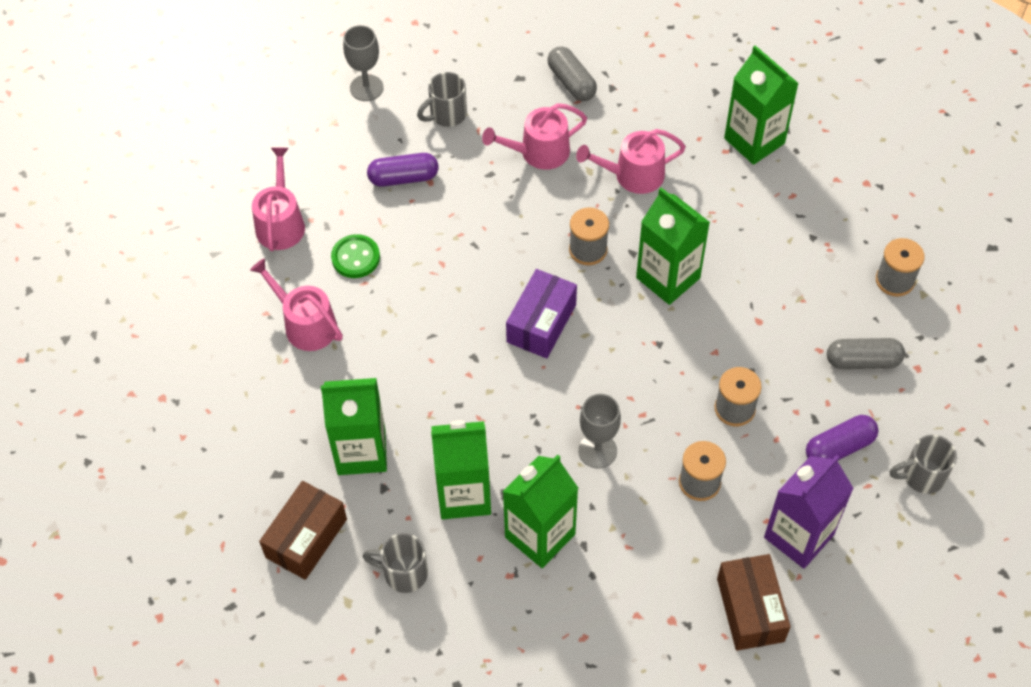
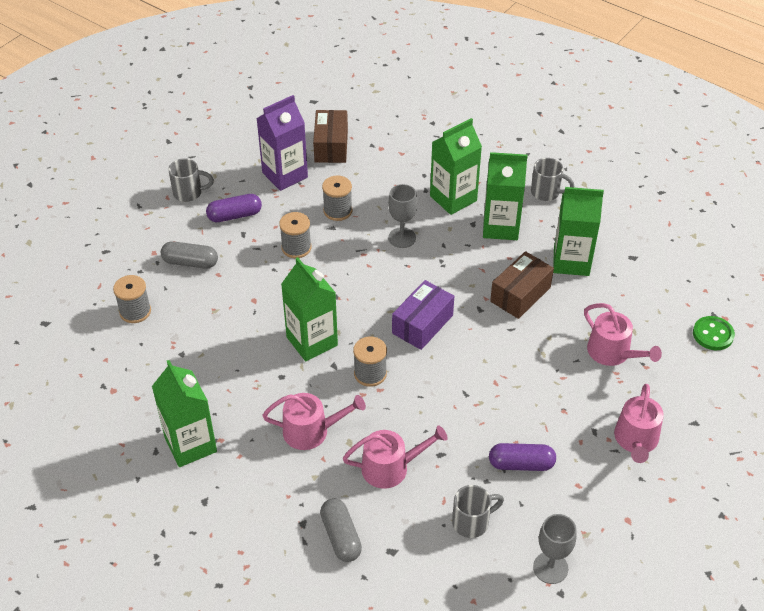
camera: 170 degrees left, 10 degrees down
brown box [259,481,347,580] -> brown box moved to [490,251,554,319]
green button [331,234,380,278] -> green button moved to [693,316,735,350]

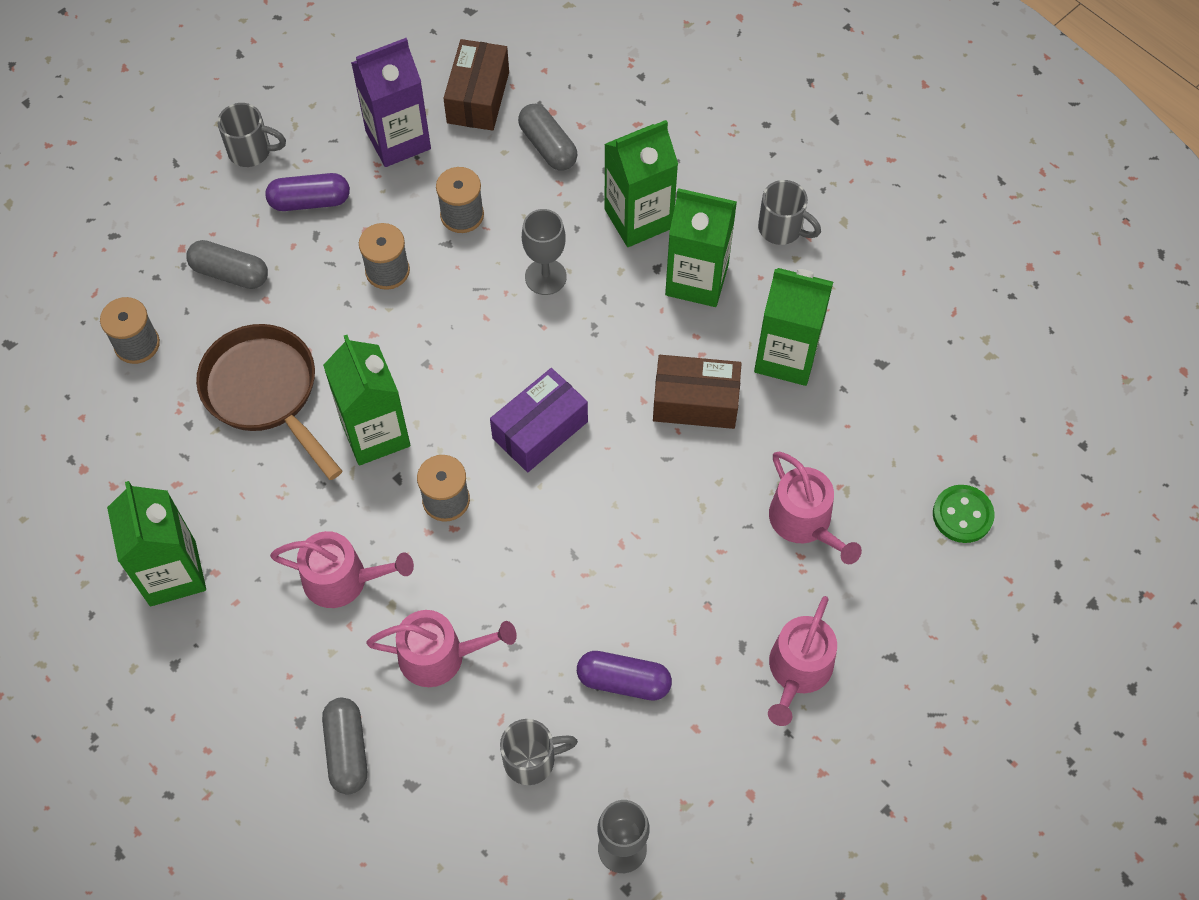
camera: 10 degrees right, 15 degrees up
brown box [490,251,554,319] -> brown box turned 45 degrees clockwise [653,355,742,429]
none -> brown pan [196,324,342,480]
none -> grey capsule [518,104,578,171]

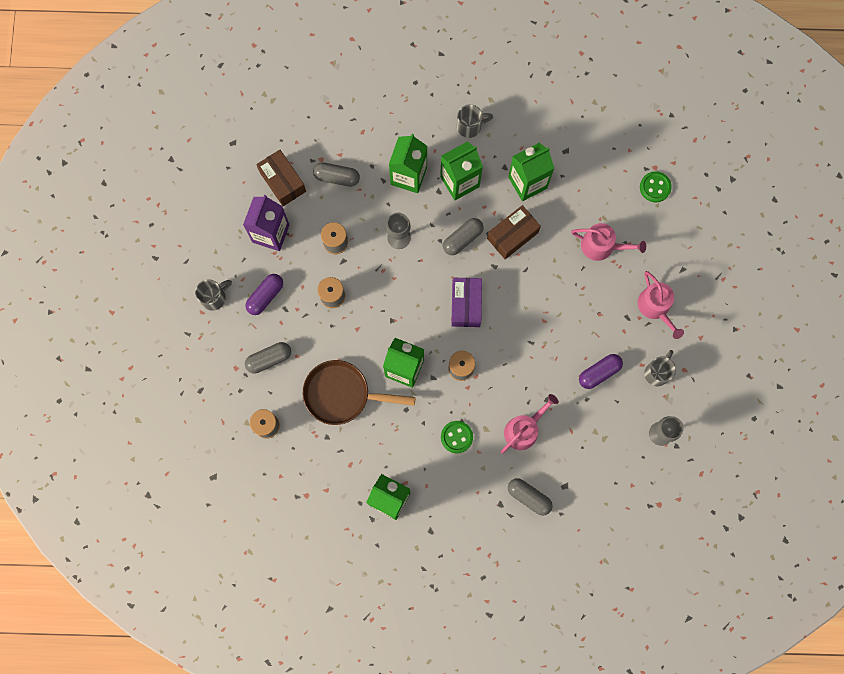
camera: 45 degrees left, 15 degrees up
pink watering can [270,531,414,608] -> green button [441,421,473,454]
grey mug [500,719,578,785] -> grey mug moved to [644,350,676,386]
none -> grey capsule [443,218,484,255]

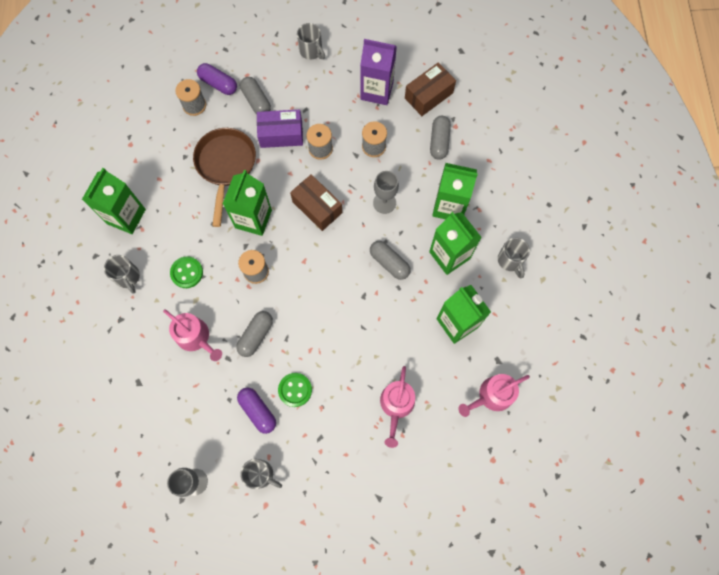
camera: 85 degrees right, 5 degrees down
purple capsule [245,274,283,315] -> purple capsule moved to [197,63,237,95]
purple box [451,278,482,327] -> purple box moved to [257,109,303,148]
brown box [487,205,541,259] -> brown box moved to [290,174,342,231]
grey capsule [508,478,553,516] -> grey capsule moved to [236,311,273,357]
pink watering can [638,271,684,339] -> pink watering can moved to [459,374,530,417]
green button [640,171,672,202] -> green button moved to [278,373,312,407]
none -> grey mug [104,255,140,293]

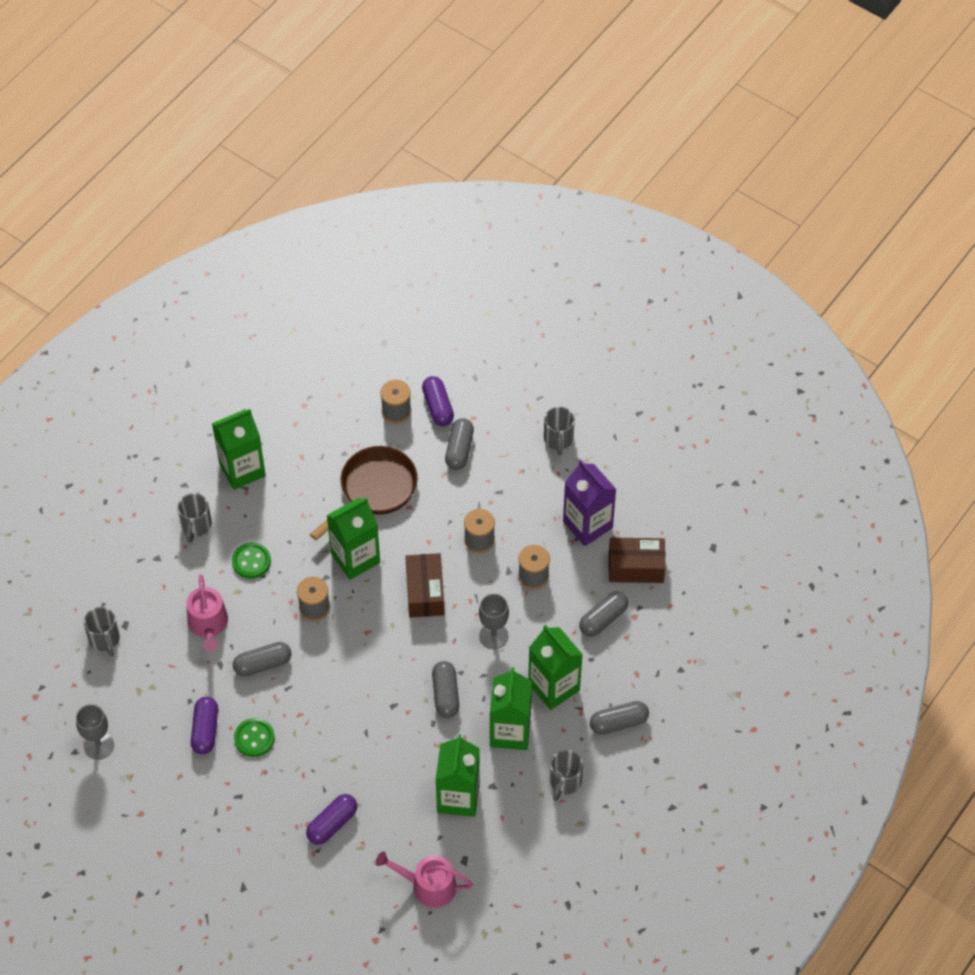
camera: 40 degrees right, 15 degrees down
grey mug [240,459,282,489] -> grey mug moved to [84,607,120,656]
purple box [257,109,303,148] -> none
pink watering can [380,366,415,448] -> purple capsule [306,794,357,845]
none -> grey capsule [590,701,649,735]

